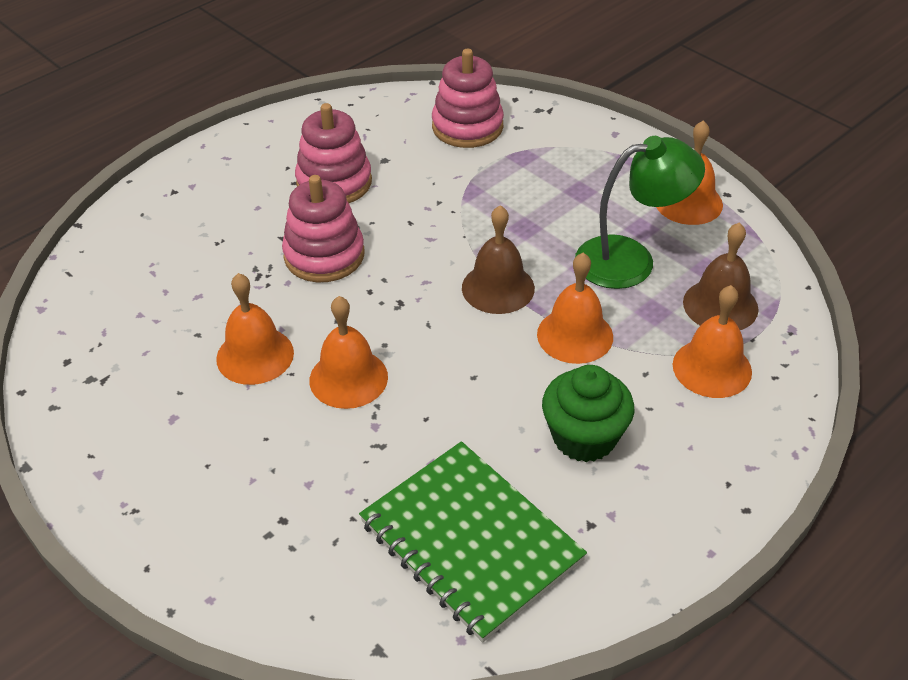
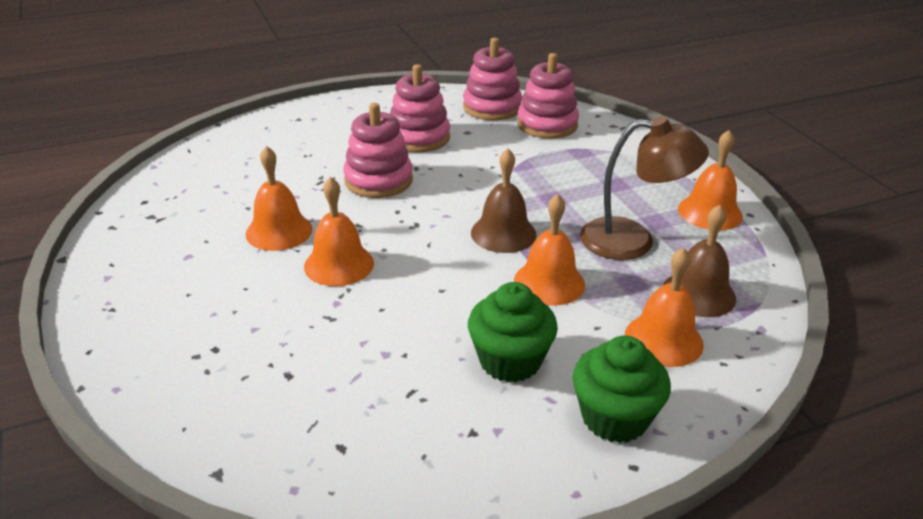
camera: 20 degrees right, 10 degrees down
green notebook [359,441,587,642] -> none
green lamp [575,136,705,289] -> brown lamp [580,116,709,260]
none -> pink stacking toy [463,38,522,120]
none -> green cupcake [573,335,671,443]

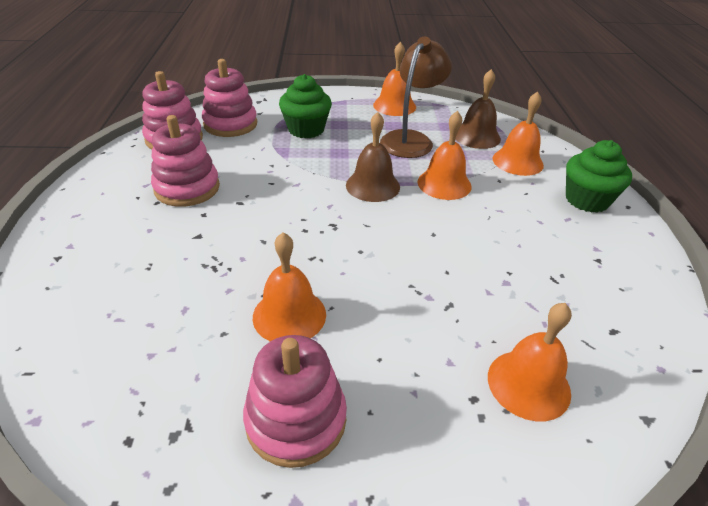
camera: 70 degrees left, 5 degrees up
orange bell [304,177,374,286] -> orange bell moved to [488,303,572,421]
pink stacking toy [343,103,413,198] -> pink stacking toy moved to [243,335,347,468]
green cupcake [468,282,558,382] -> green cupcake moved to [279,74,332,139]

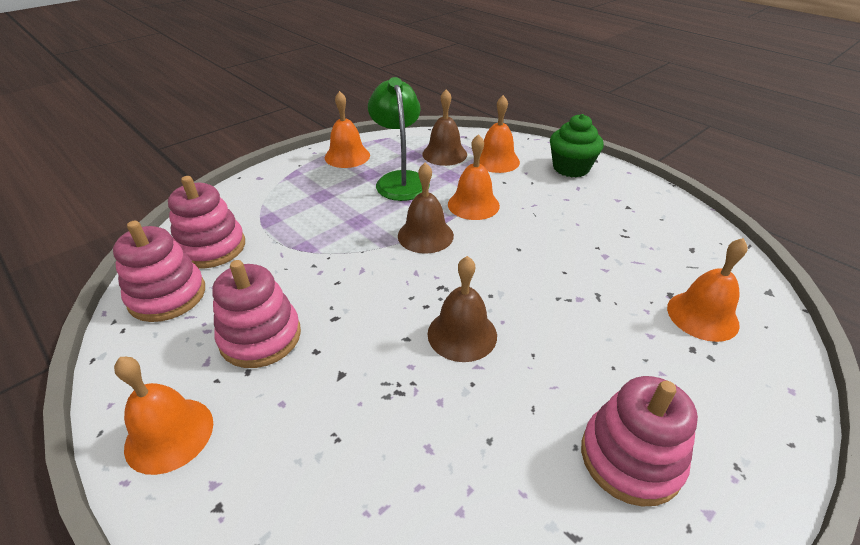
camera: 40 degrees left, 0 degrees up
orange bell [253,233,326,341] -> orange bell moved to [114,357,213,475]
green cupcake [279,74,332,139] -> none
brown lamp [380,37,452,158] -> green lamp [368,77,430,201]
none -> brown bell [428,256,497,362]

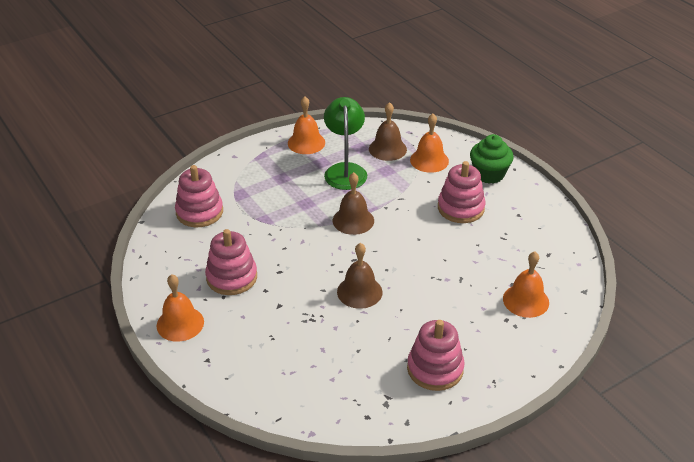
camera: 10 degrees right, 0 degrees up
pink stacking toy [113,221,205,322] -> pink stacking toy moved to [438,161,486,223]
orange bell [448,134,500,220] -> none

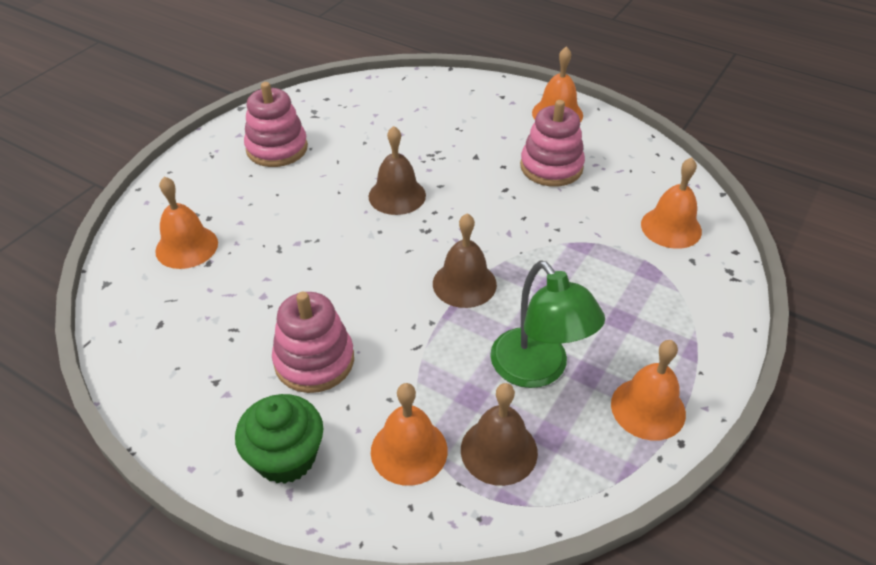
camera: 155 degrees right, 5 degrees up
pink stacking toy [175,165,223,227] -> orange bell [641,157,702,249]

